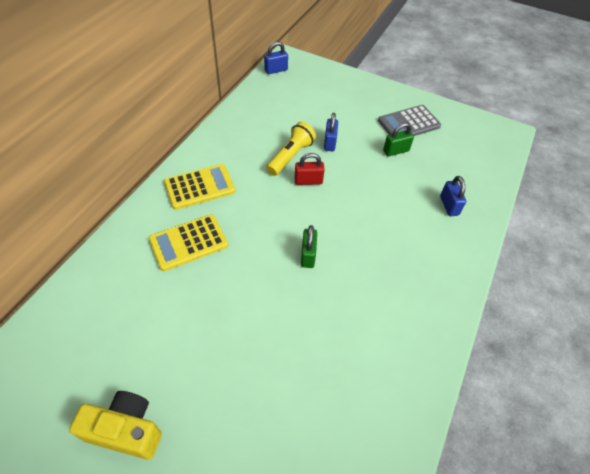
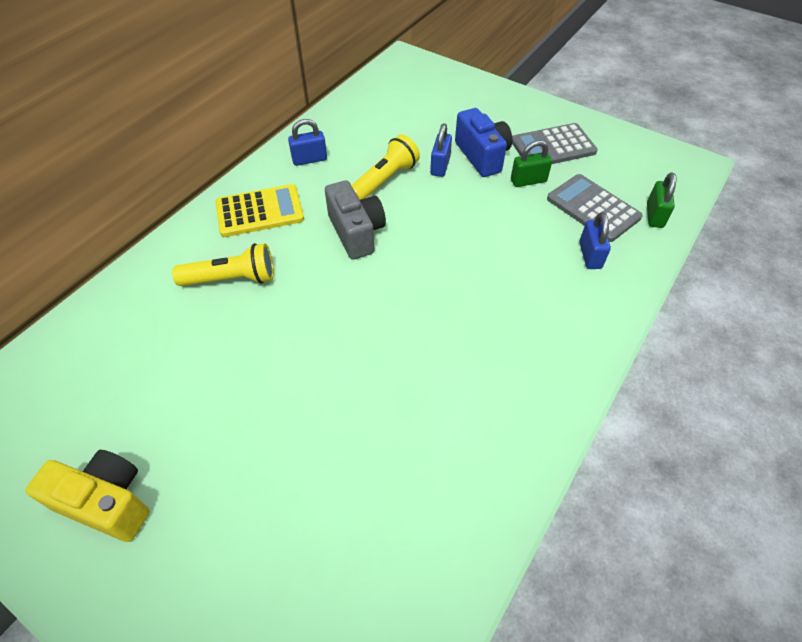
camera: 10 degrees right, 0 degrees up
yellow calculator [149,214,228,271] -> yellow flashlight [172,243,274,286]
blue padlock [264,42,288,74] -> blue padlock moved to [288,119,327,166]
red padlock [295,153,325,185] -> none
green padlock [301,225,317,268] -> green padlock moved to [647,172,676,228]
none -> grey camera [325,180,386,260]
none -> blue camera [455,108,512,177]
none -> grey calculator [547,174,643,242]

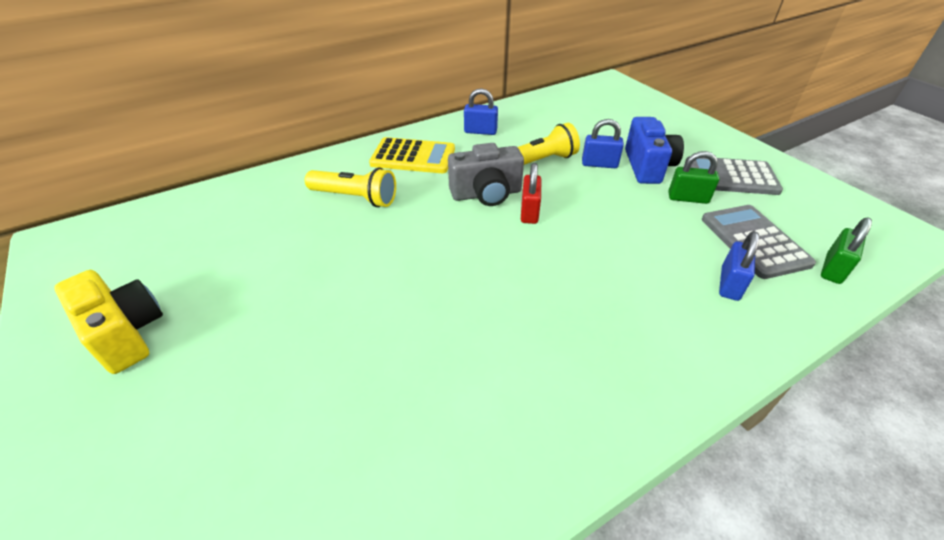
camera: 25 degrees right, 10 degrees down
grey camera [325,180,386,260] -> grey camera turned 75 degrees clockwise [448,143,524,206]
blue padlock [430,124,452,177] -> blue padlock turned 60 degrees clockwise [582,119,624,168]
none -> red padlock [521,163,541,224]

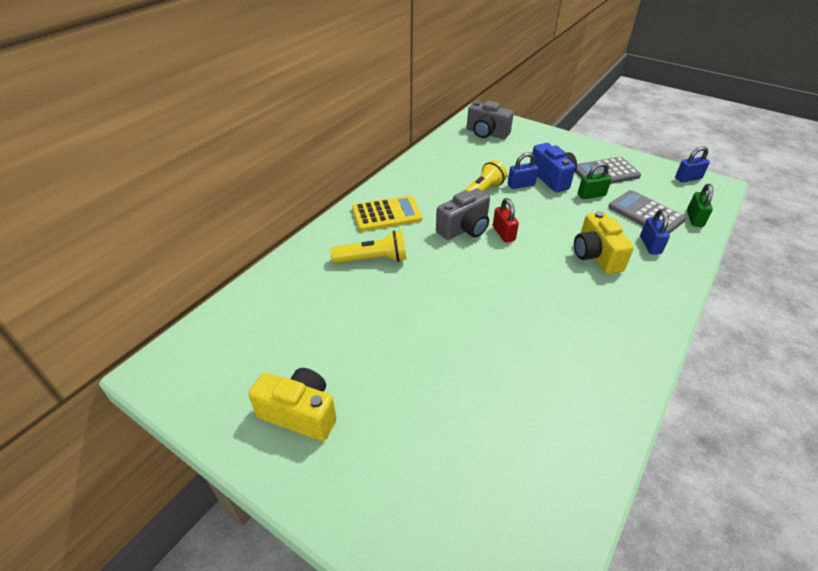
camera: 25 degrees left, 0 degrees up
blue padlock [464,88,498,135] -> blue padlock moved to [675,146,710,183]
none -> grey camera [467,101,514,139]
none -> yellow camera [574,211,634,274]

